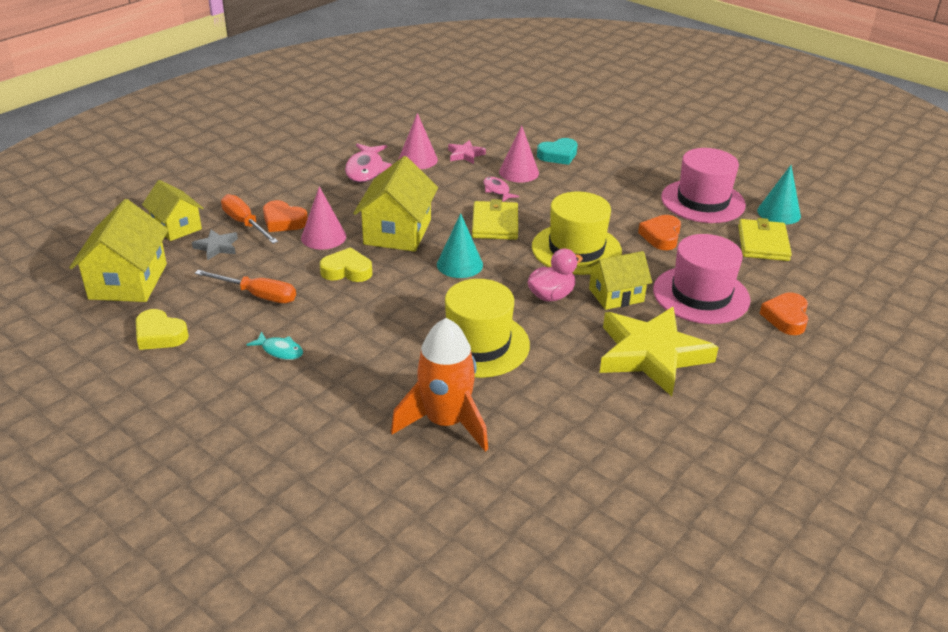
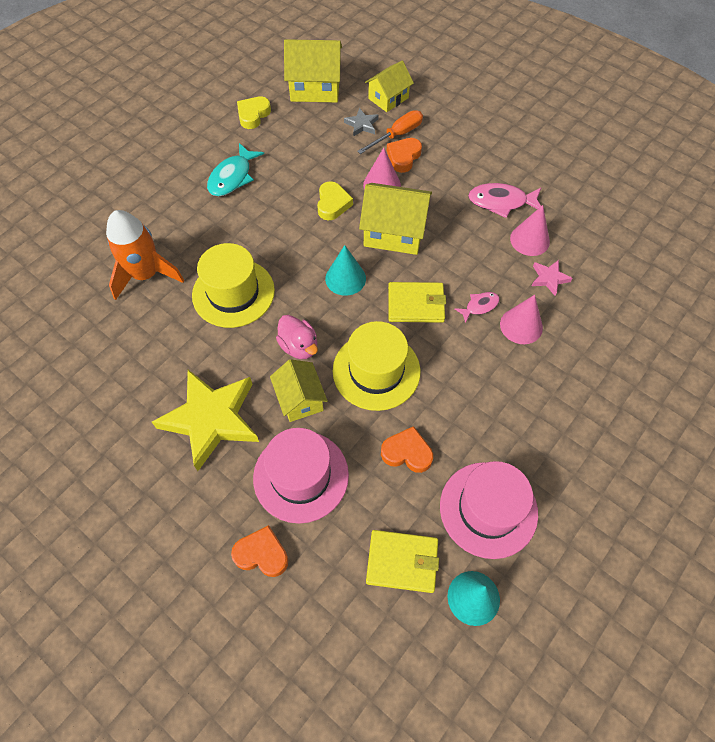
camera: 90 degrees right, 25 degrees up
orange screwdriver [195,270,296,303] -> none
turquoise fish [246,331,303,360] -> turquoise fish [207,143,264,196], size x1.74
turquoise heart [537,138,578,165] -> none

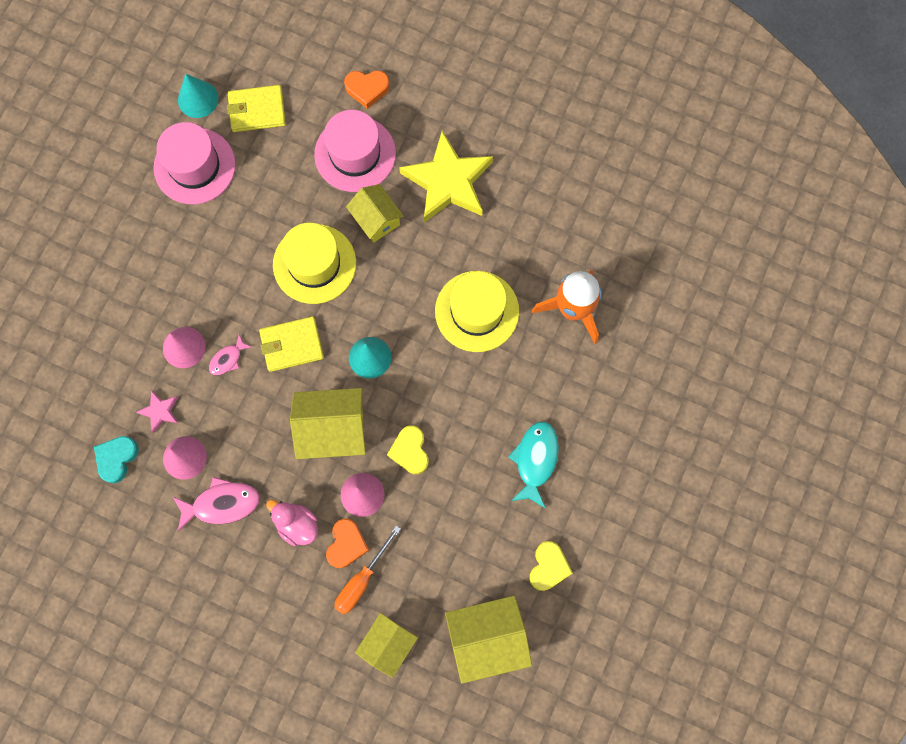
camera: 165 degrees right, 15 degrees up
pink duck [276,315,318,359] -> pink duck moved to [266,500,318,546]
grey star [344,108,379,137] -> none
orange heart [381,426,433,473] -> none
none -> turquoise heart [94,436,139,483]

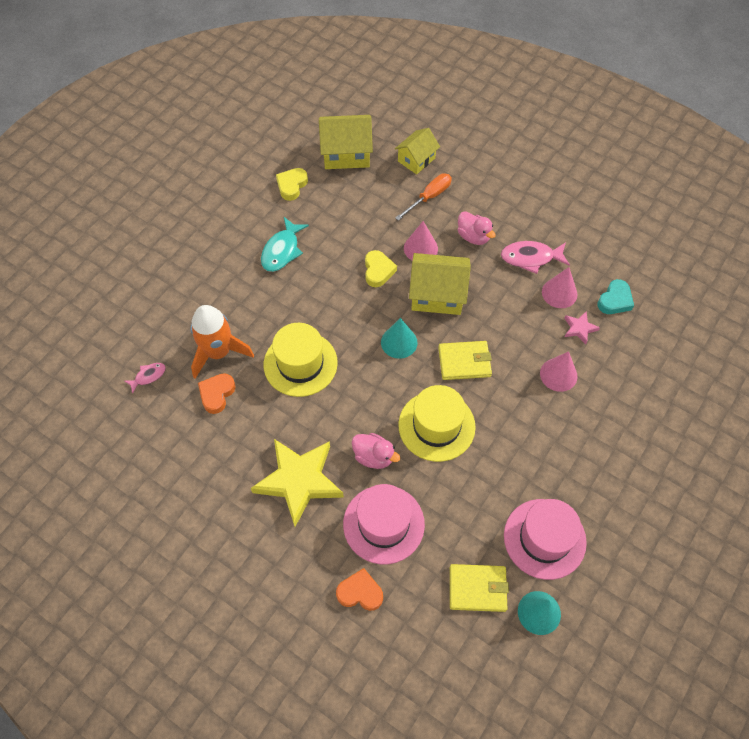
camera: 170 degrees left, 15 degrees down
pink fish [209,335,252,376] -> pink fish moved to [125,363,166,394]
orange heart [326,519,370,568] -> orange heart moved to [198,373,236,414]
yellow house [346,184,404,242] -> pink duck [352,433,400,469]

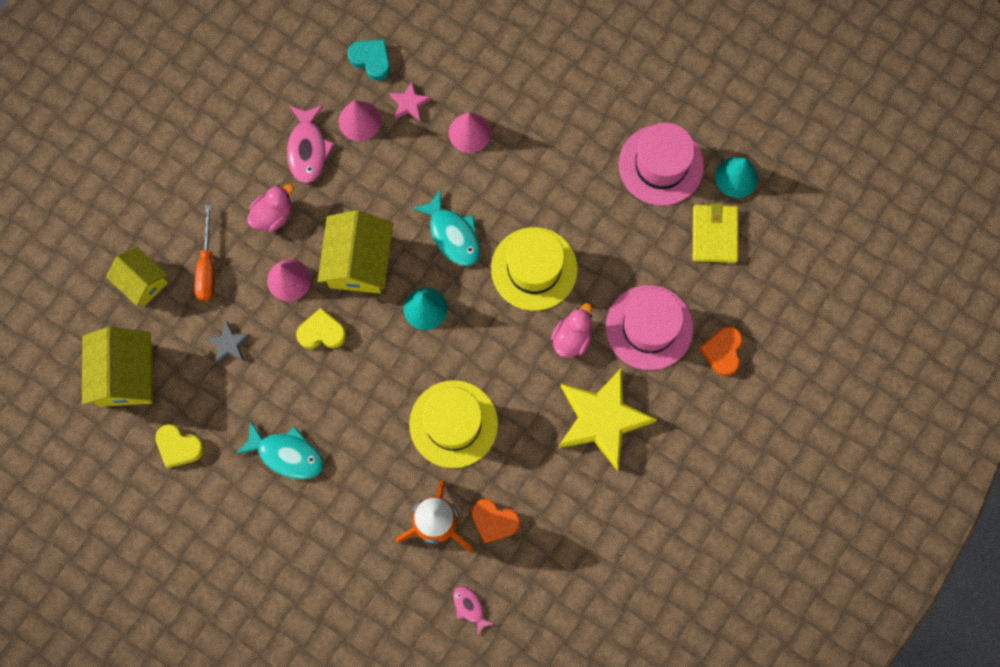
camera: 90 degrees left, 15 degrees up
orange screwdriver [395,173,452,221] -> orange screwdriver turned 135 degrees counterclockwise [195,205,215,301]
yellow wallet [438,341,492,380] -> turquoise fish [413,189,480,266]
none -> grey star [206,321,251,364]

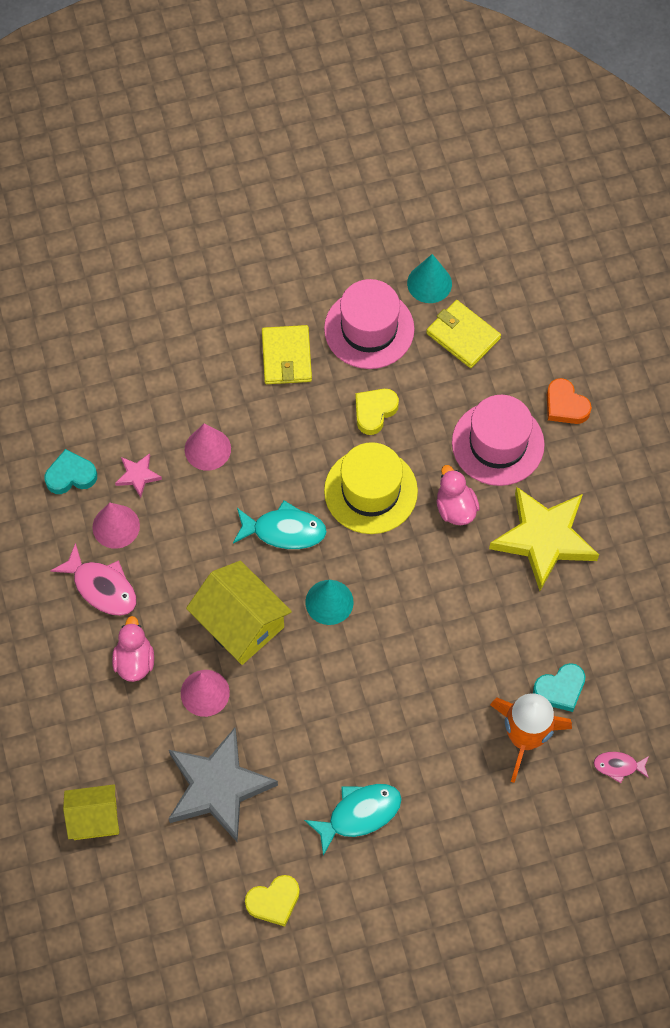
camera: 50 degrees left, 10 degrees down
yellow house [82,327,153,407] -> none
orange screwdriver [195,205,215,301] -> none
grey star [206,321,251,364] -> grey star [169,728,278,842], size x2.29
yellow heart [296,308,346,349] -> yellow heart moved to [355,389,399,435]
yellow hat [409,380,498,468] -> none
orange heart [472,499,520,543] -> turquoise heart [533,663,585,712]
none -> yellow wallet [262,325,312,384]

